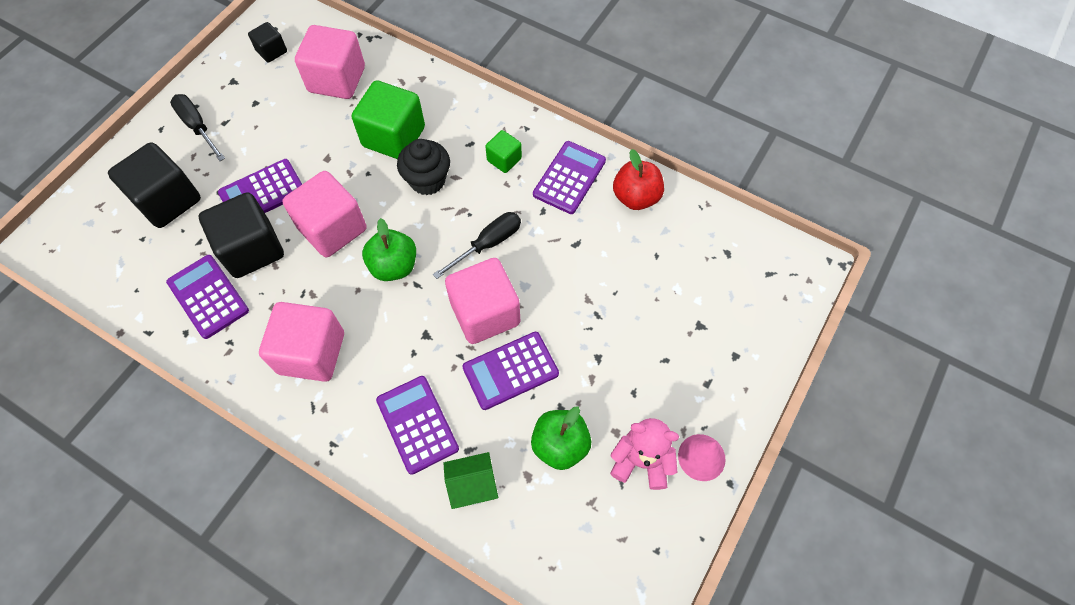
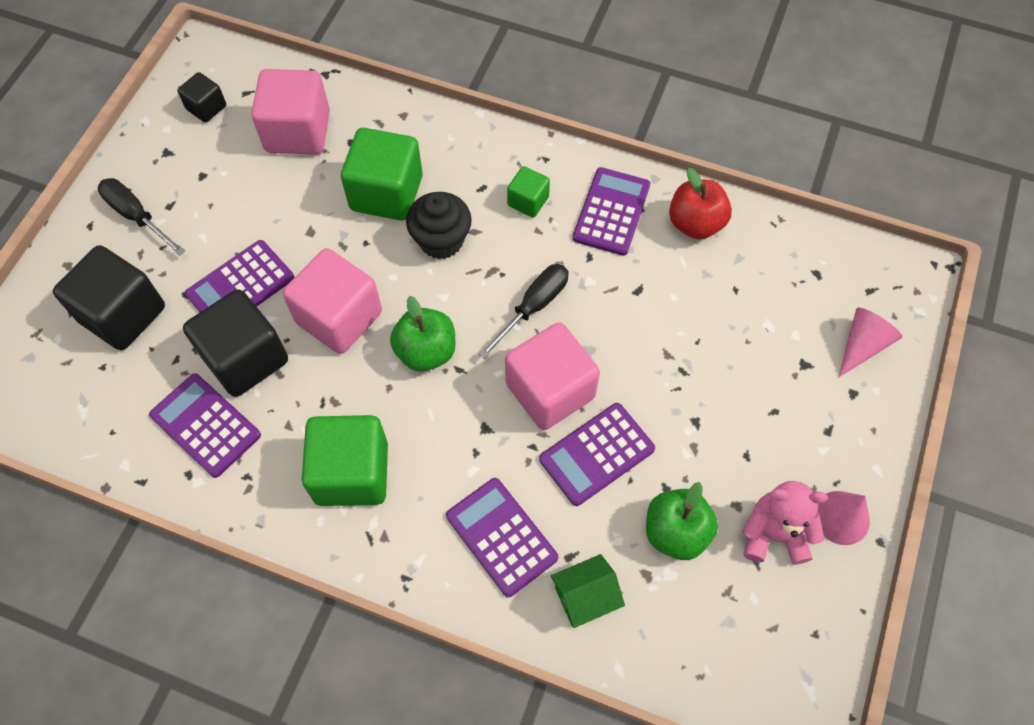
camera: 10 degrees left, 0 degrees up
pink cube [259,302,344,382] -> green cube [302,415,388,506]
none -> pink cone [838,307,902,378]

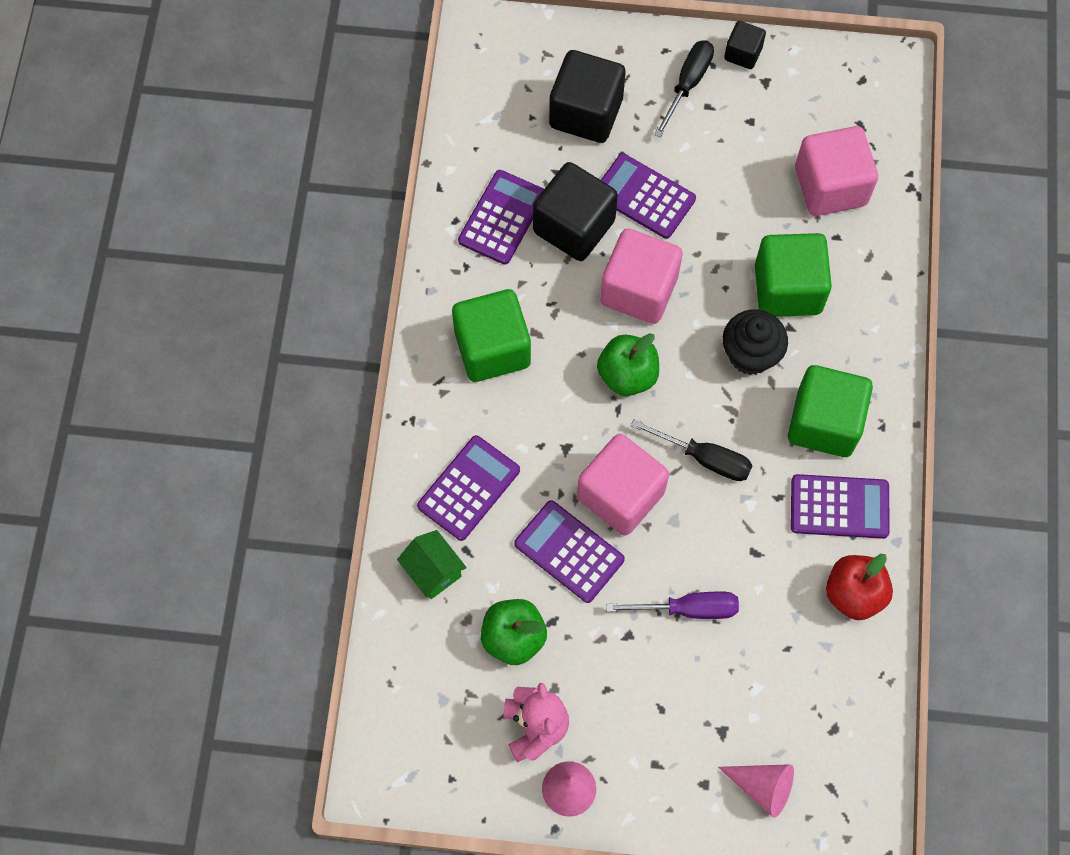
camera: 75 degrees right, 5 degrees up
black cube [177,72,226,123] -> black cube moved to [724,21,766,69]
green cube [507,166,550,217] -> green cube [788,365,873,457], size x1.92
none -> purple screwdriver [606,591,739,619]

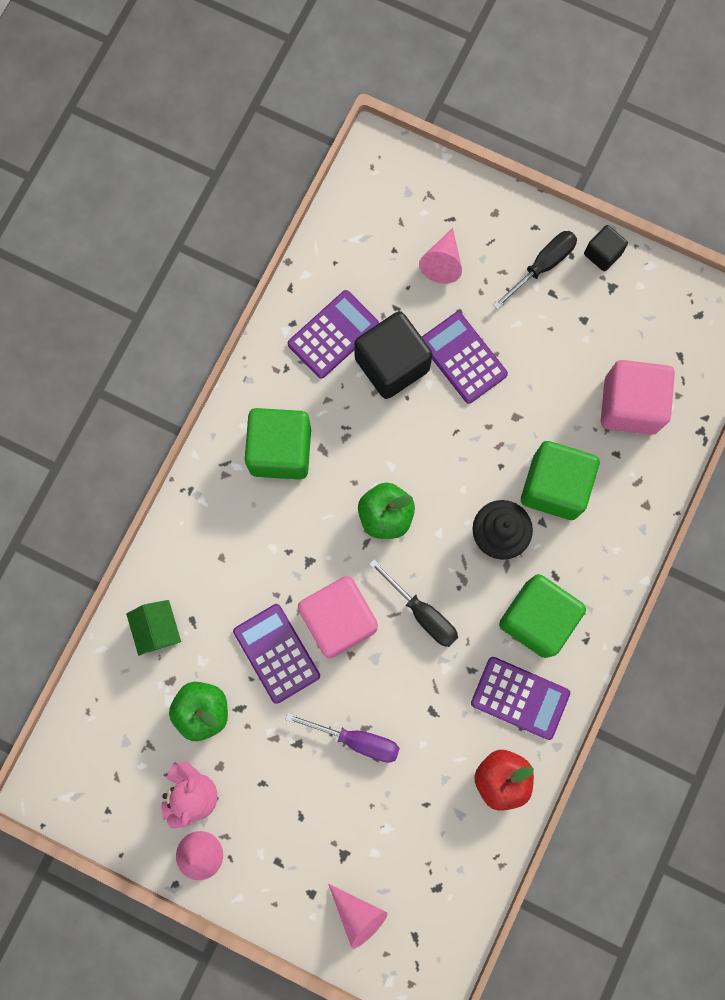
camera: 20 degrees right, 10 degrees up
purple calculator [417,435,520,541] -> none
black cube [549,50,626,143] -> pink cone [419,228,462,284]
pink cube [600,229,683,324] -> none

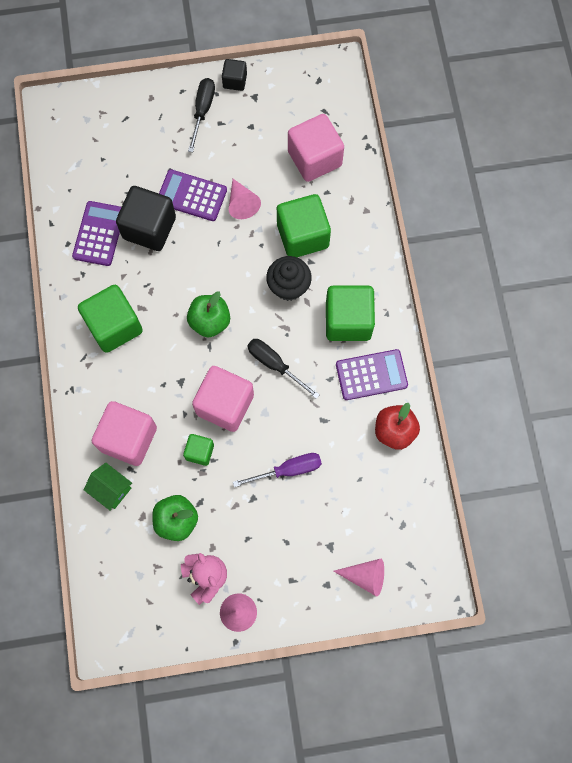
camera: 35 degrees left, 5 degrees down
purple calculator [233,604,320,704] -> green cube [183,434,214,466]
black screwdriver [369,559,458,647] -> black screwdriver turned 150 degrees counterclockwise [247,339,320,399]
pink cone [419,228,462,284] -> pink cone moved to [229,179,261,219]
none -> pink cube [92,401,157,466]

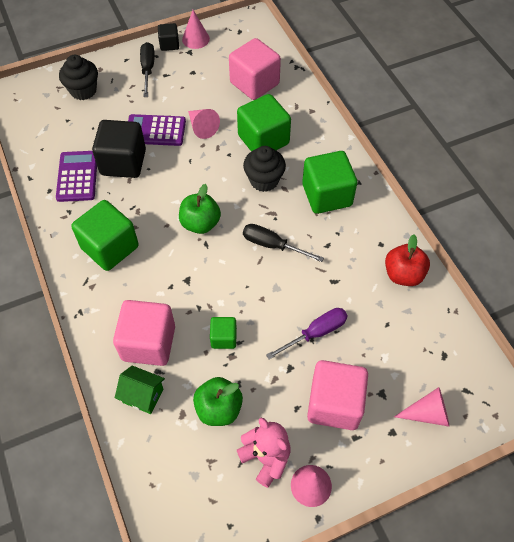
camera: 15 degrees left, 15 degrees down
pink cube [192,366,254,432] -> pink cube moved to [307,360,368,430]
purple calculator [336,349,408,400] -> none
none -> black cupcake [59,55,98,100]
none -> pink cone [182,10,210,49]

